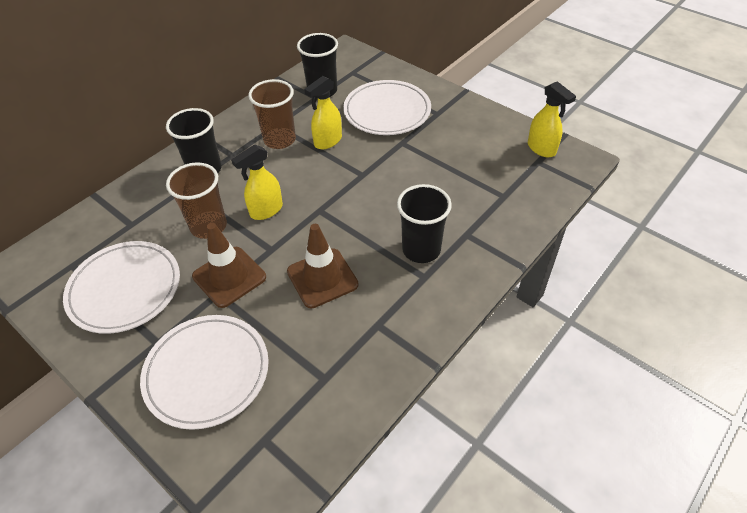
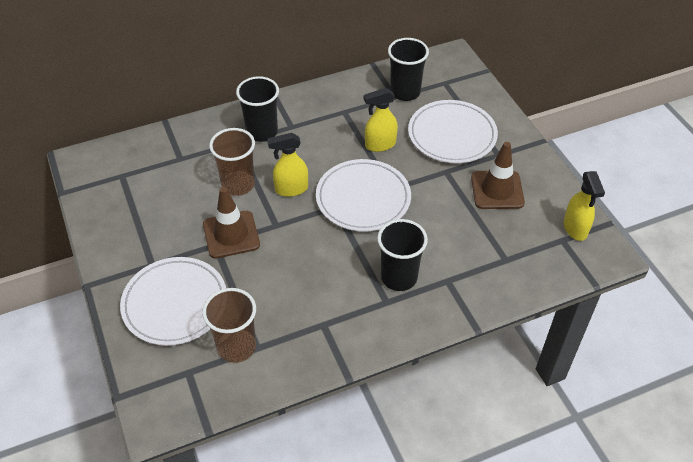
camera: 25 degrees right, 0 degrees up
white plate [63,241,180,334] -> white plate moved to [316,159,411,232]
brown cup [248,79,296,149] -> brown cup moved to [202,288,256,363]
brown traffic cone [287,224,358,308] -> brown traffic cone moved to [471,142,525,209]

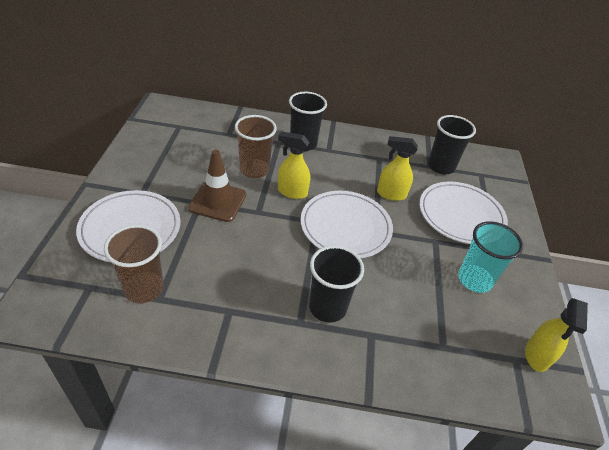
camera: 25 degrees right, 5 degrees down
brown traffic cone [471,142,525,209] -> turquoise cup [458,221,523,293]

